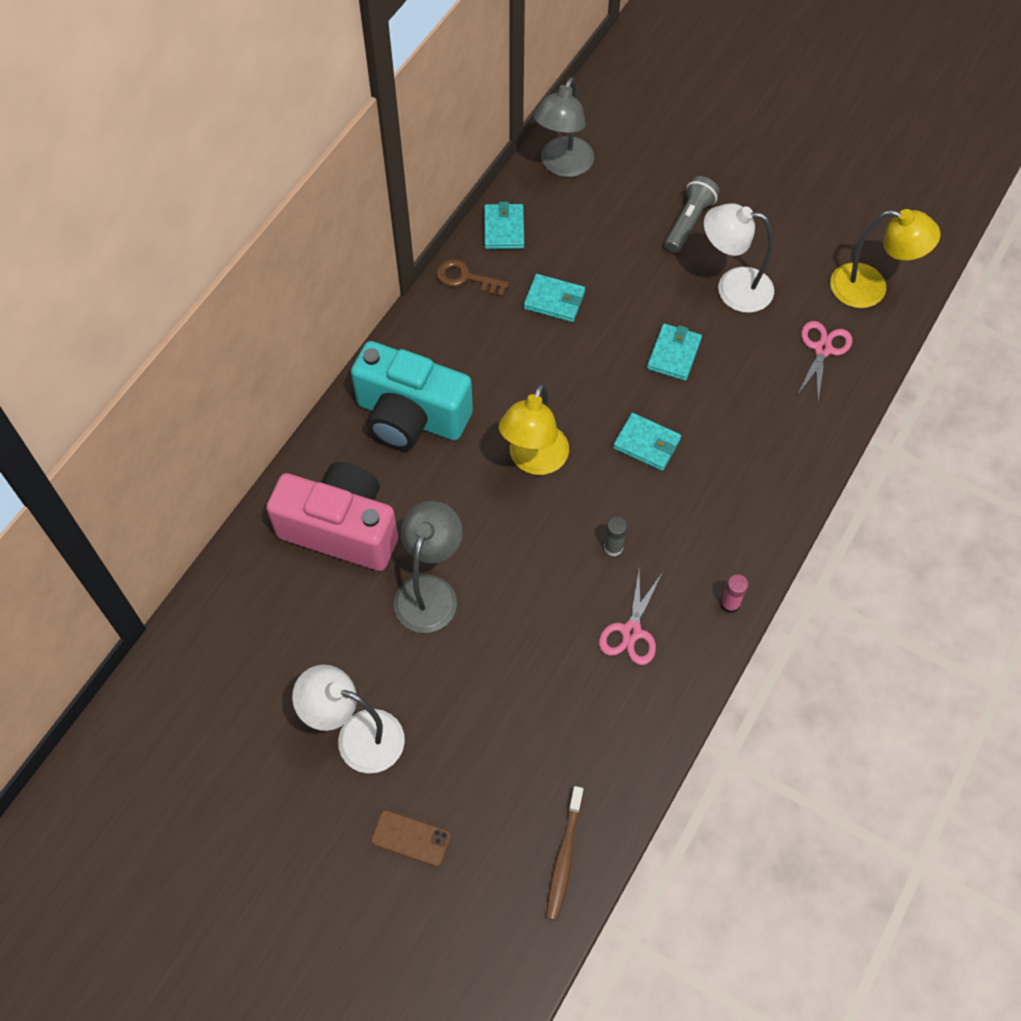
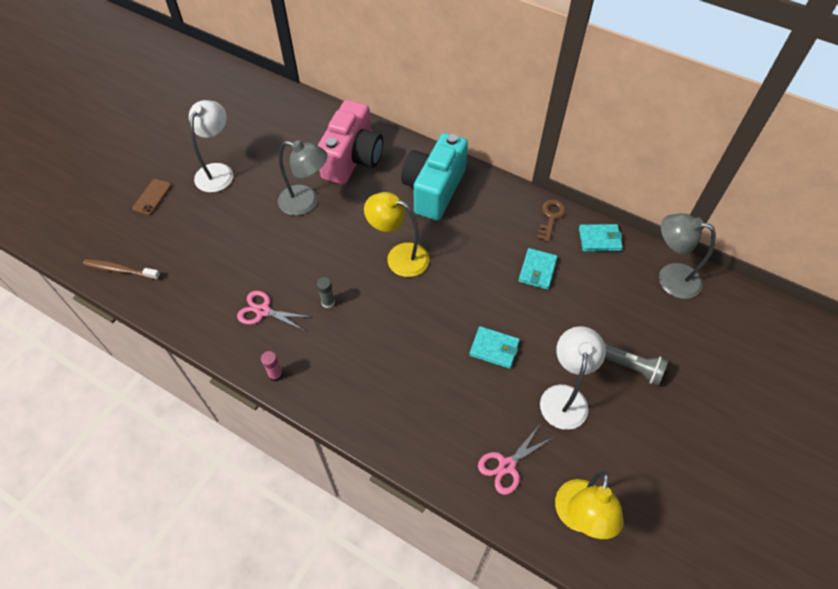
camera: 90 degrees right, 5 degrees down
turquoise wallet [613,413,681,471] -> none
pink scissors [797,321,852,402] -> pink scissors turned 120 degrees clockwise [478,426,554,495]

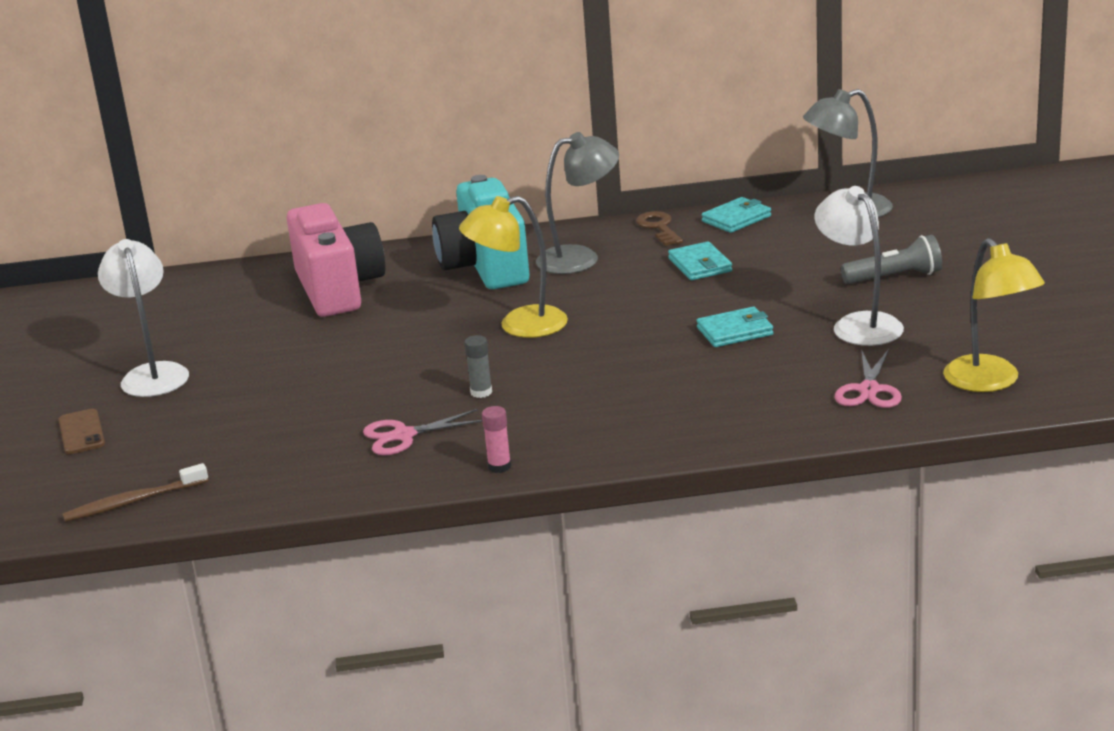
camera: 35 degrees left, 30 degrees down
grey lamp [278,140,328,216] -> grey lamp moved to [536,132,619,274]

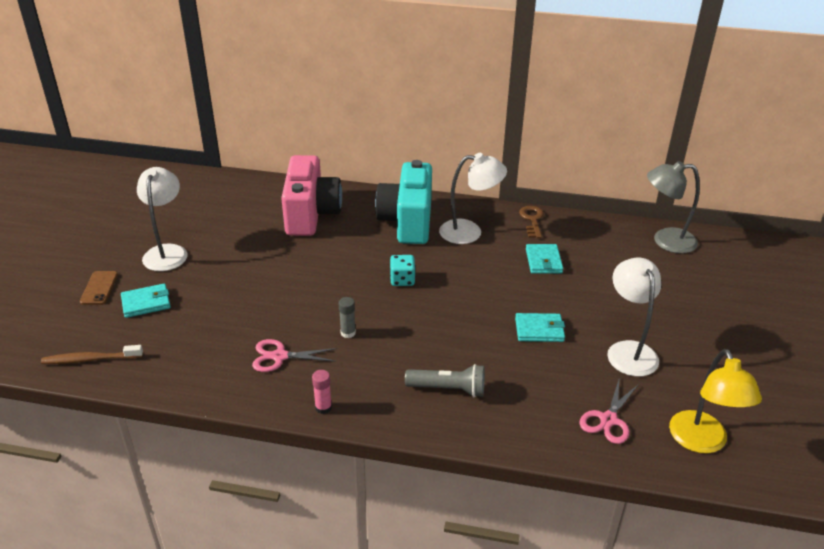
camera: 15 degrees right, 10 degrees up
yellow lamp [459,196,568,338] -> turquoise dice [390,255,415,286]
grey lamp [536,132,619,274] -> white lamp [439,153,507,244]
turquoise wallet [702,197,771,233] -> turquoise wallet moved to [121,283,171,318]
grey flashlight [841,235,942,284] -> grey flashlight moved to [405,364,485,397]

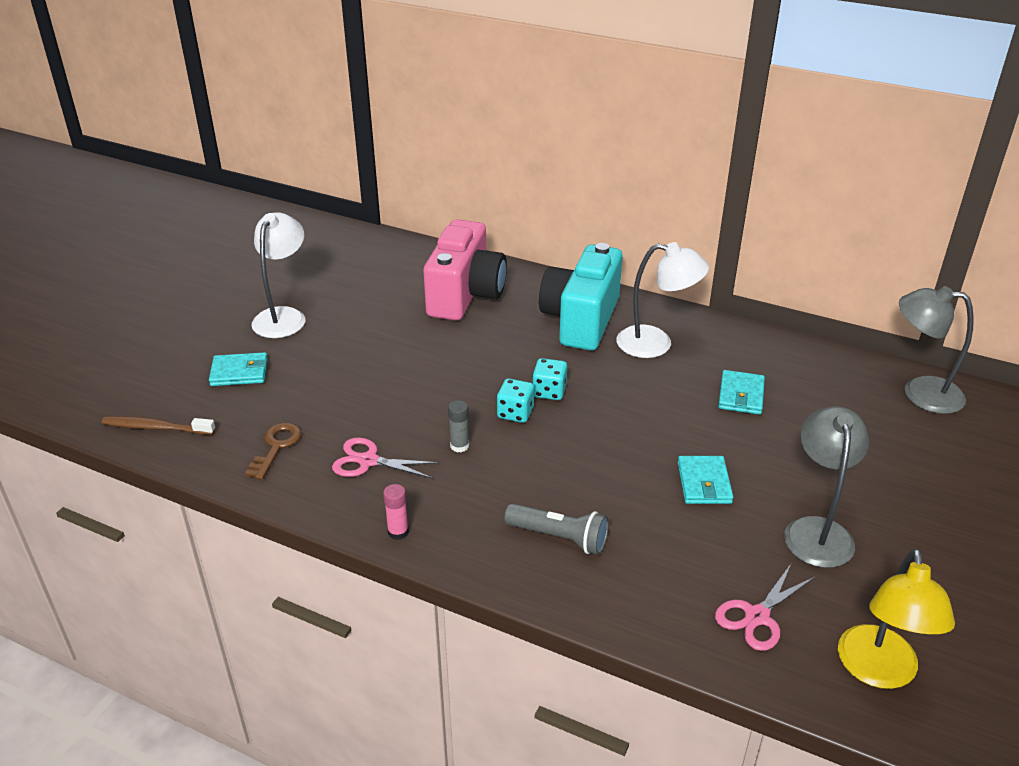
camera: 15 degrees right, 0 degrees up
brown phone [80,271,118,305] -> none
turquoise wallet [515,313,565,342] -> turquoise wallet turned 75 degrees clockwise [678,456,733,504]
brown key [519,206,544,238] -> brown key moved to [245,423,301,480]
white lamp [607,257,661,376] -> grey lamp [784,406,869,568]
none -> turquoise dice [497,379,534,423]

